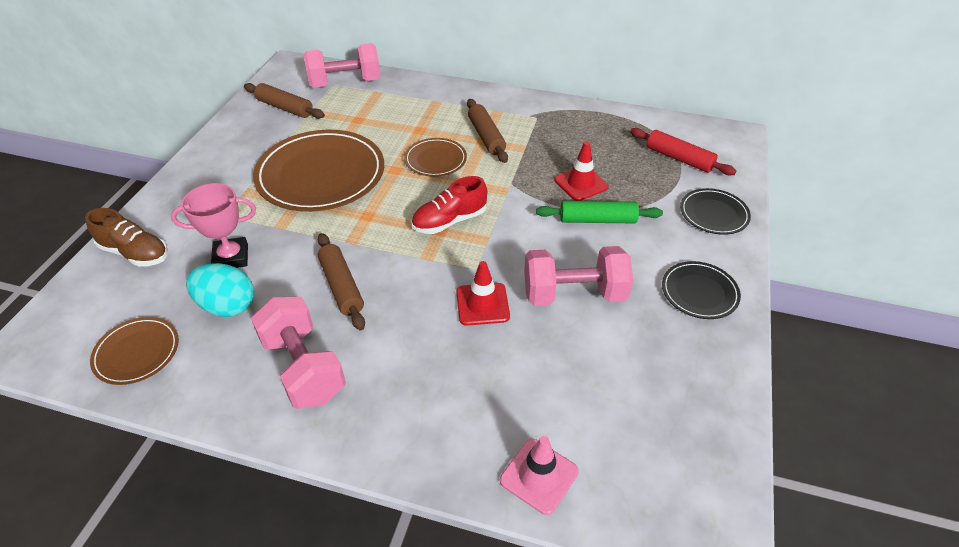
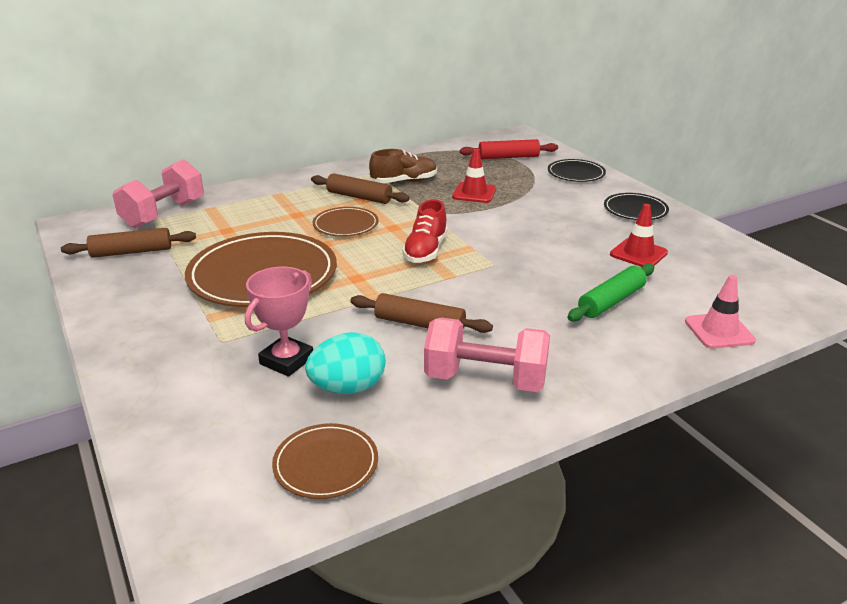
camera: 45 degrees left, 15 degrees down
brown shoe [85,208,168,267] -> brown shoe moved to [369,149,437,183]
red traffic cone [456,261,510,326] -> red traffic cone moved to [610,204,668,267]
pink dumbbell [524,246,633,306] -> none
green rolling pin [536,201,663,223] -> green rolling pin moved to [567,264,654,321]

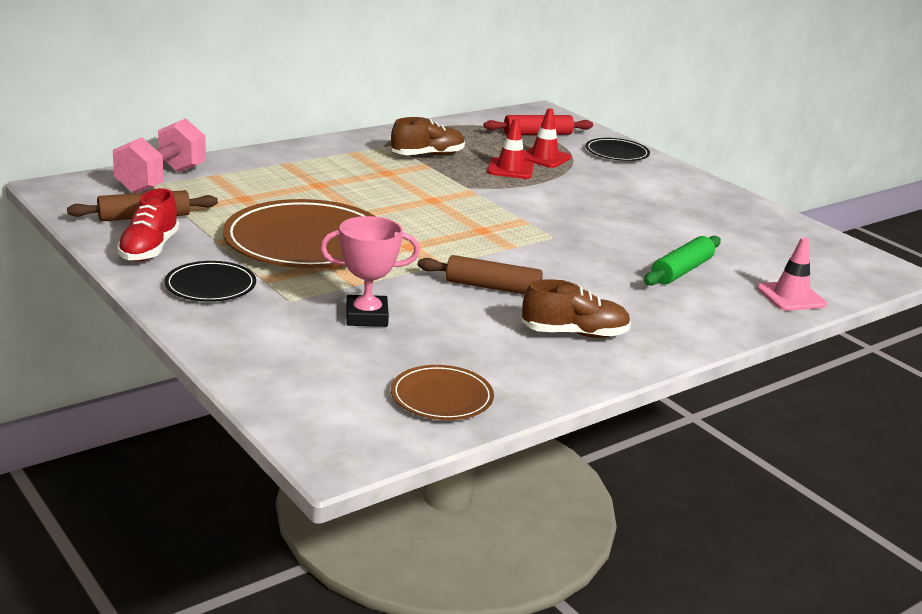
camera: 10 degrees left, 5 degrees down
pink trophy [245,267,313,377] -> pink trophy turned 60 degrees clockwise [320,216,420,327]
turquoise egg [305,332,386,394] -> none
brown rolling pin [311,174,410,204] -> none
brown plate [312,207,378,237] -> none
red shoe [402,200,448,263] -> red shoe moved to [117,188,179,261]
pink dumbbell [424,318,550,392] -> brown shoe [522,279,631,338]
black plate [604,193,669,220] -> black plate moved to [165,261,256,302]
red traffic cone [610,204,668,267] -> red traffic cone moved to [524,109,571,168]

